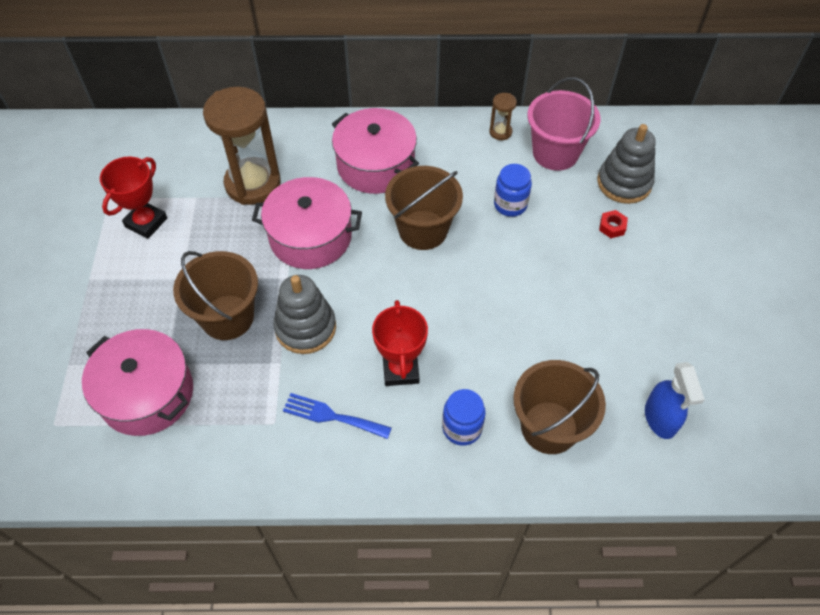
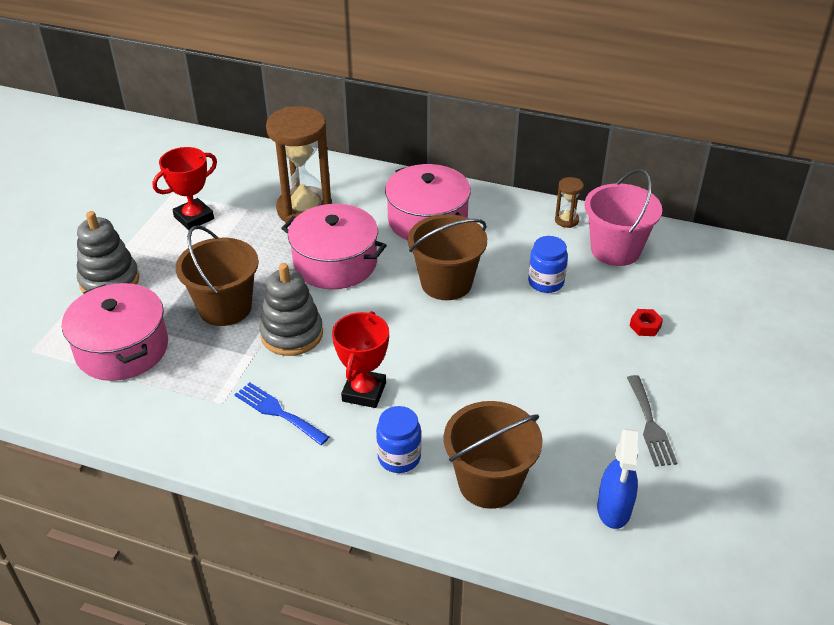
camera: 20 degrees right, 15 degrees down
grey stacking toy [598,124,656,204] -> grey stacking toy moved to [77,211,140,293]
none -> grey fork [627,375,677,467]

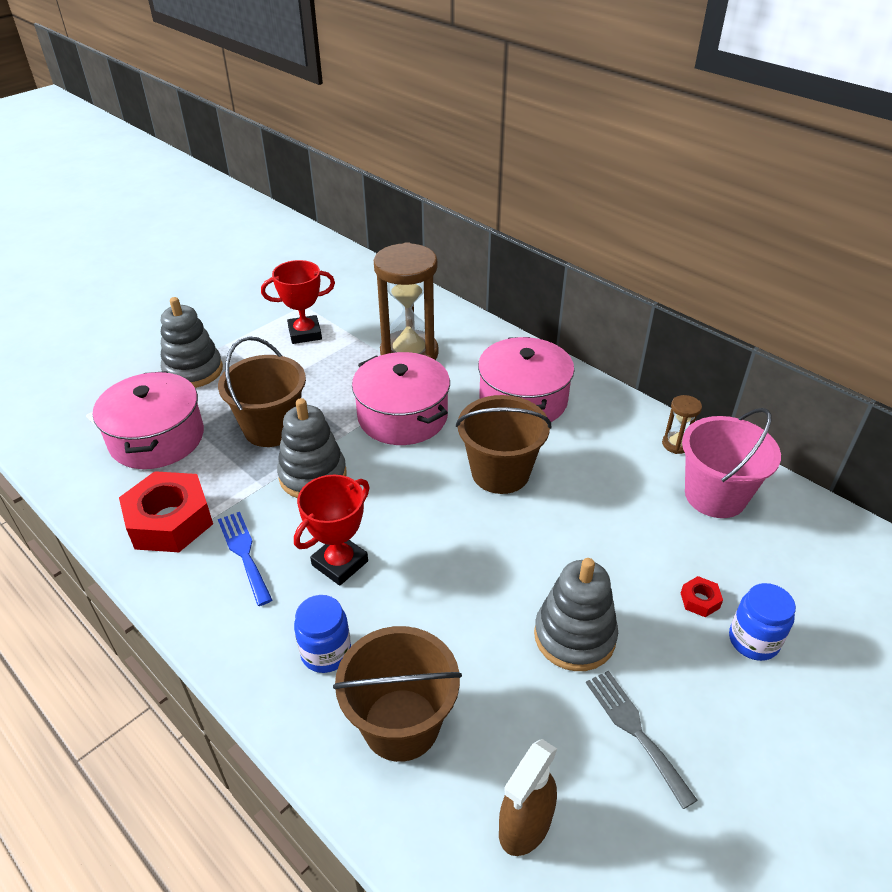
camera: 25 degrees right, 0 degrees up
blue jar [528,236,568,293] -> blue jar moved to [729,583,796,661]
blue spray bottle [597,429,639,529] -> brown spray bottle [499,739,557,856]
grey fork [627,375,677,467] -> grey fork turned 135 degrees clockwise [586,671,698,809]
none -> red nut [119,471,213,552]
none -> grey stacking toy [534,558,618,671]

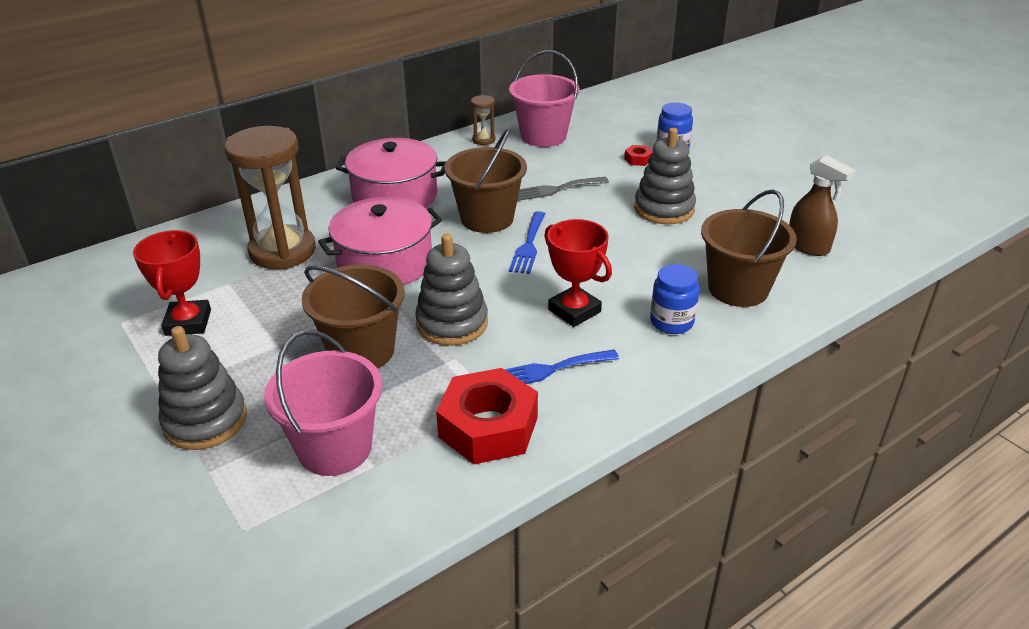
camera: 80 degrees left, 5 degrees down
pink pot [93,371,204,469] -> pink bucket [264,330,383,476]
grey fork [586,671,698,809] -> grey fork moved to [517,177,609,201]
none -> blue fork [509,211,545,274]

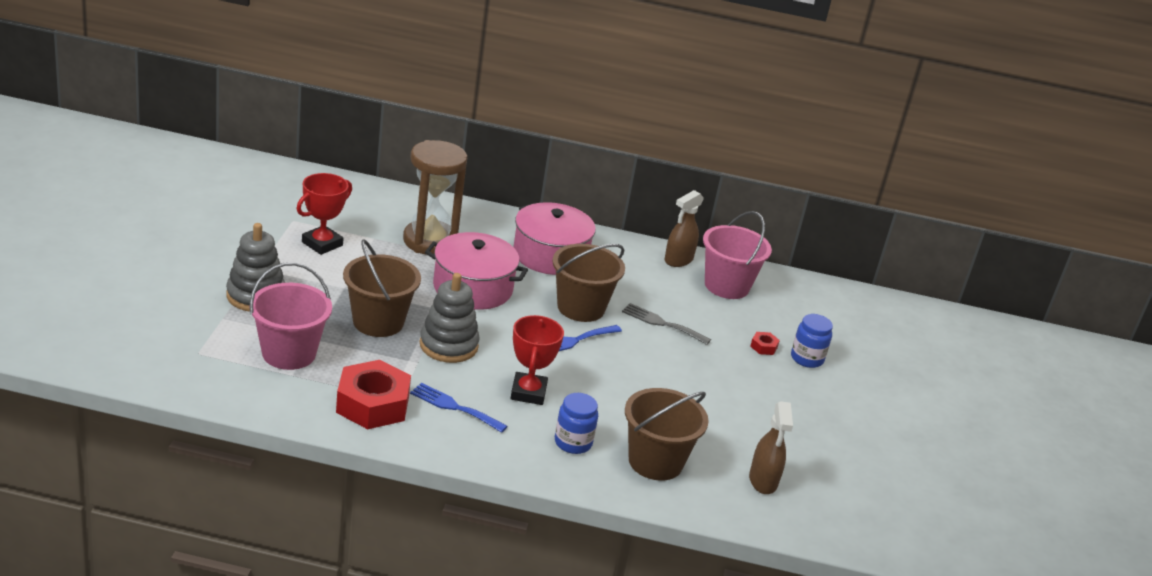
camera: 40 degrees right, 5 degrees down
brown hourglass [471,95,495,145] -> brown spray bottle [664,190,704,267]
grey stacking toy [634,128,696,224] -> none

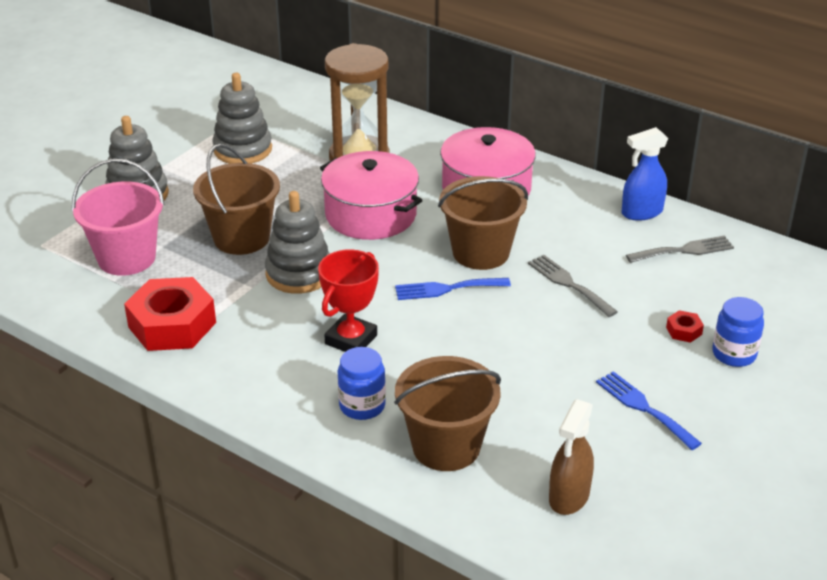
camera: 30 degrees right, 5 degrees up
red trophy [297,173,352,255] -> grey stacking toy [212,73,272,164]
blue fork [410,383,507,433] -> blue fork moved to [596,371,702,450]
brown spray bottle [664,190,704,267] -> blue spray bottle [622,127,668,221]
pink bucket [703,211,772,299] -> grey fork [626,236,734,263]

